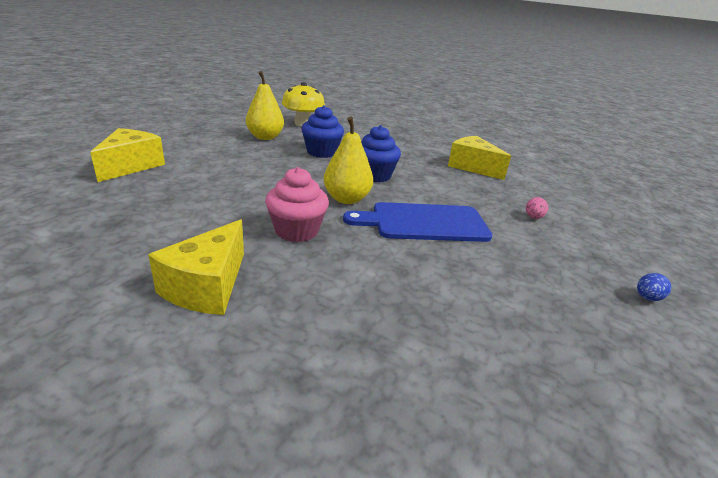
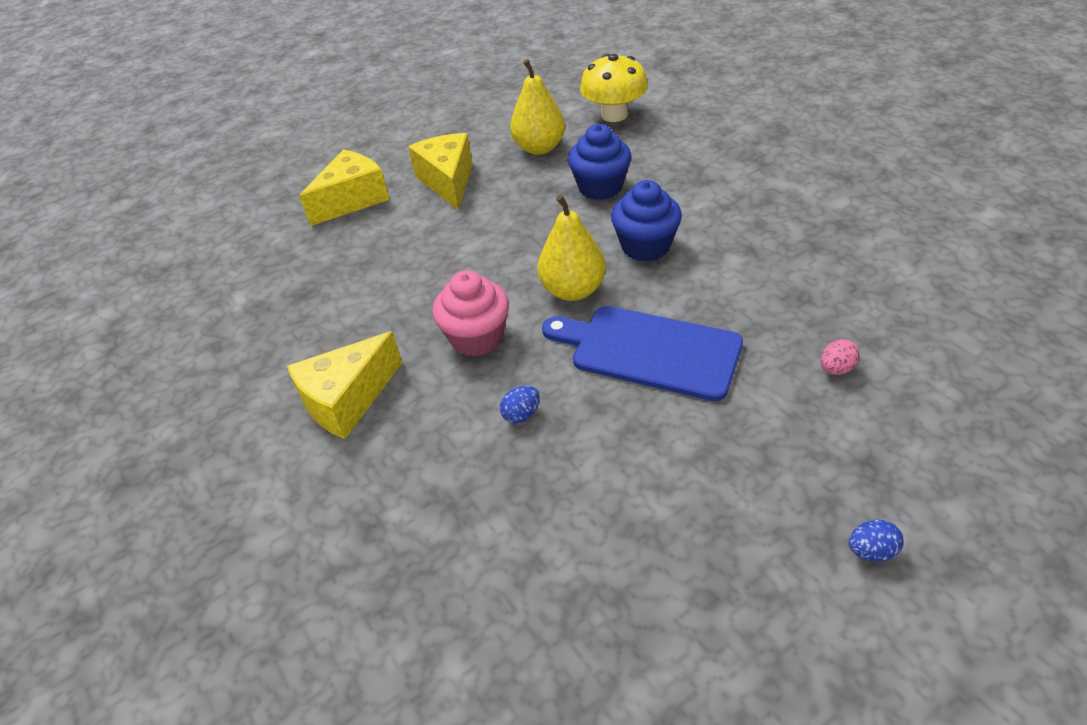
camera: 35 degrees right, 15 degrees up
yellow cheese [448,136,511,180] -> yellow cheese moved to [408,133,473,210]
none -> blue egg [500,385,540,424]

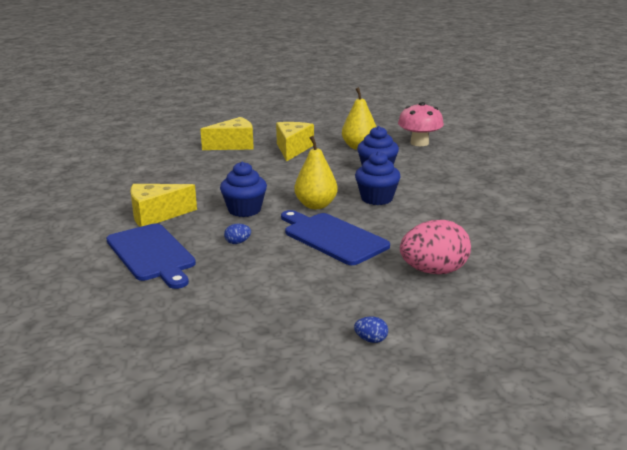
camera: 20 degrees right, 20 degrees down
pink cupcake [432,270,509,357] -> blue cupcake [220,162,267,217]
yellow mushroom [580,54,648,122] -> pink mushroom [398,102,444,146]
pink egg [821,339,860,375] -> pink egg [400,220,471,274], size x2.46
none -> blue cutting board [106,223,196,289]

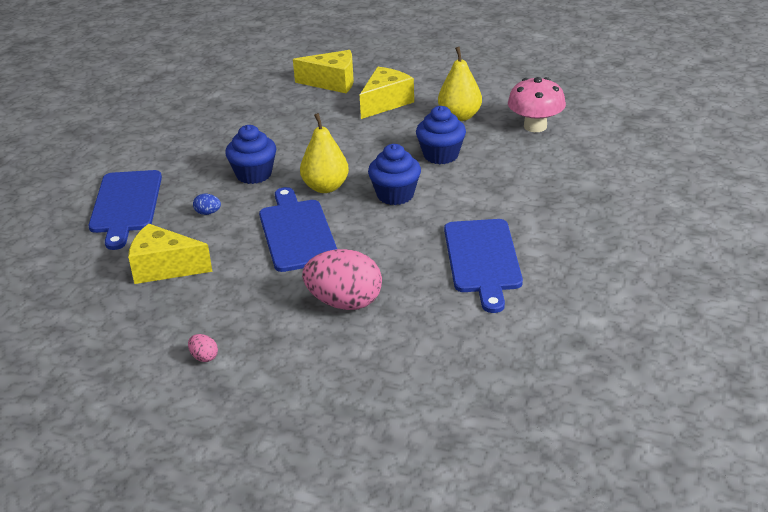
camera: 30 degrees right, 10 degrees up
yellow cheese [130,184,197,227] -> yellow cheese moved to [128,224,213,284]
blue egg [354,317,388,343] -> pink egg [188,334,218,362]
none -> blue cutting board [444,219,523,313]

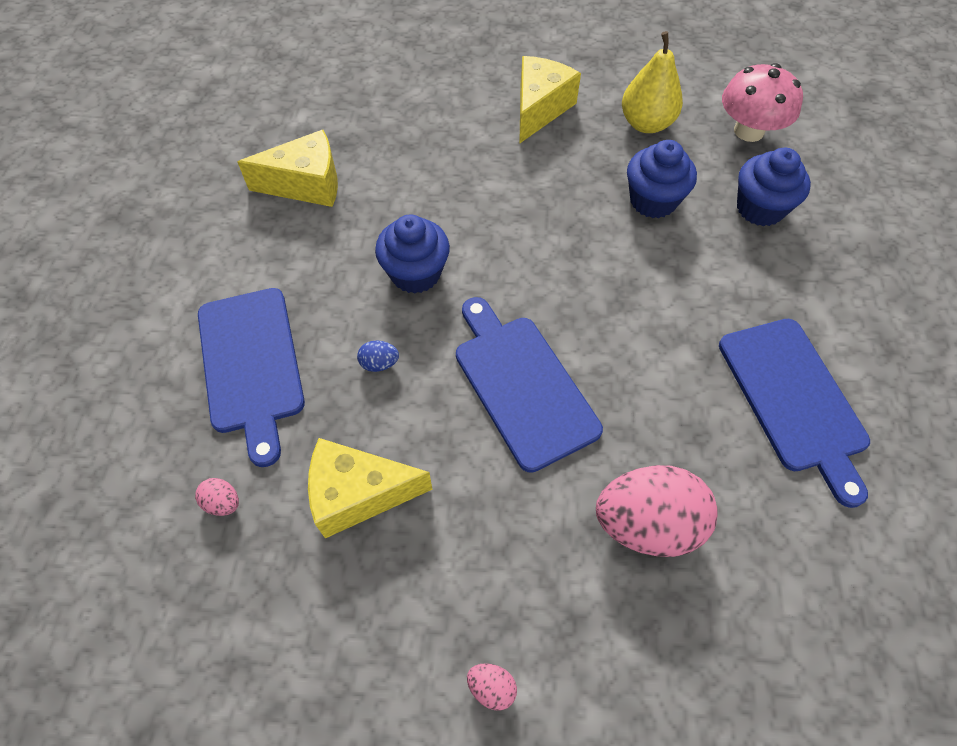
camera: 15 degrees left, 25 degrees up
yellow cheese [293,50,354,93] -> yellow cheese moved to [238,130,338,207]
yellow pear [300,113,349,193] -> none
blue cupcake [368,144,421,205] -> blue cupcake moved to [737,148,811,226]
none -> pink egg [195,478,239,516]

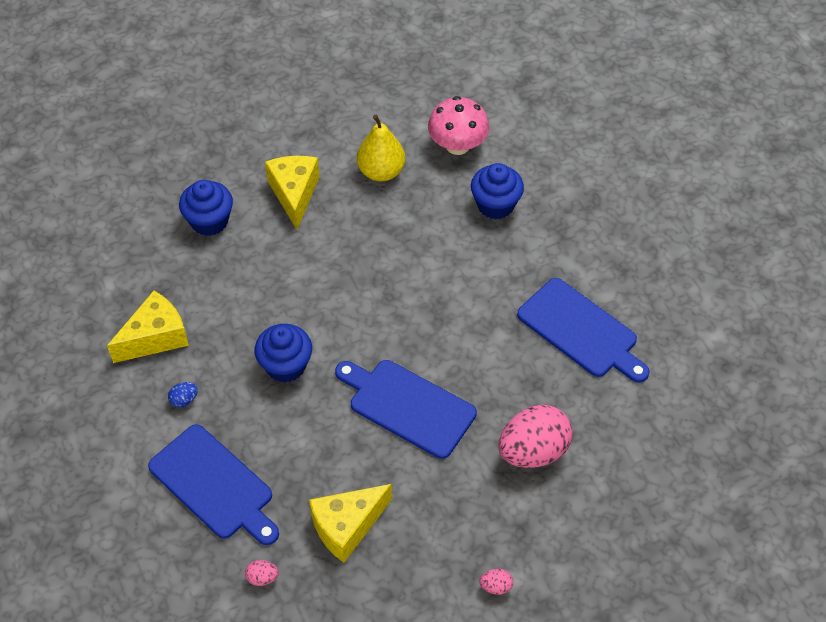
camera: 30 degrees left, 5 degrees down
blue egg [357,341,399,372] -> blue egg moved to [168,382,198,407]
blue cupcake [627,140,697,218] -> blue cupcake moved to [179,180,233,236]

